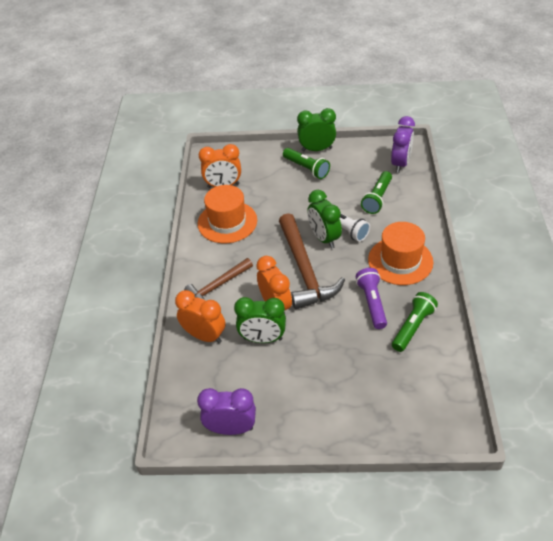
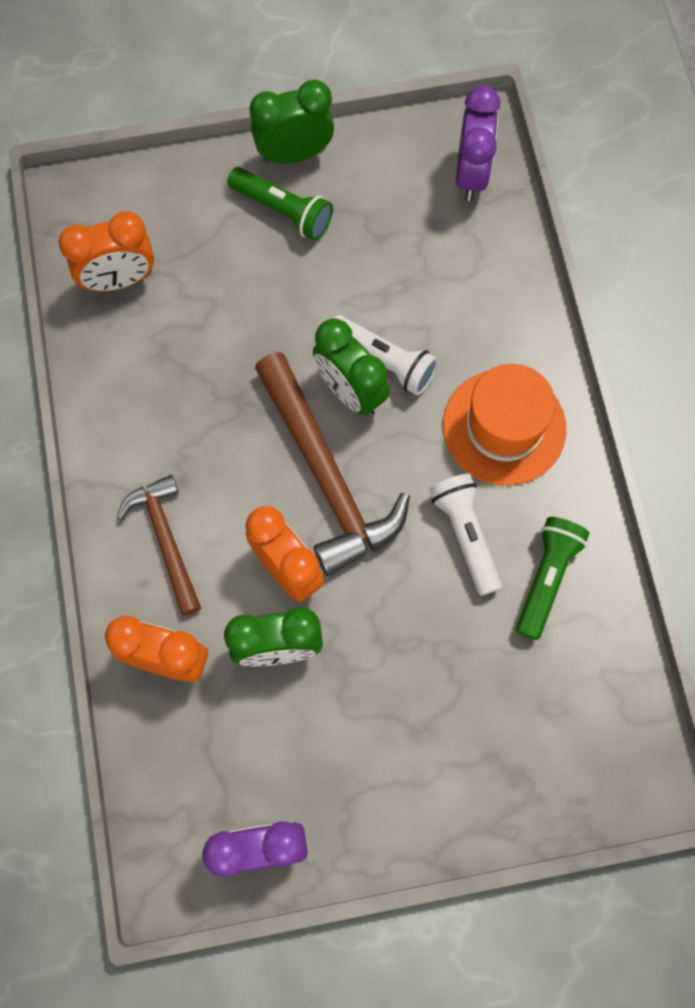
camera: 15 degrees left, 25 degrees up
brown hammer [184,258,253,301] -> brown hammer turned 120 degrees clockwise [117,475,201,616]
orange hat [198,185,257,243] -> none
purple flashlight [356,268,387,329] -> white flashlight [429,474,502,596]
green flashlight [361,171,392,214] -> none

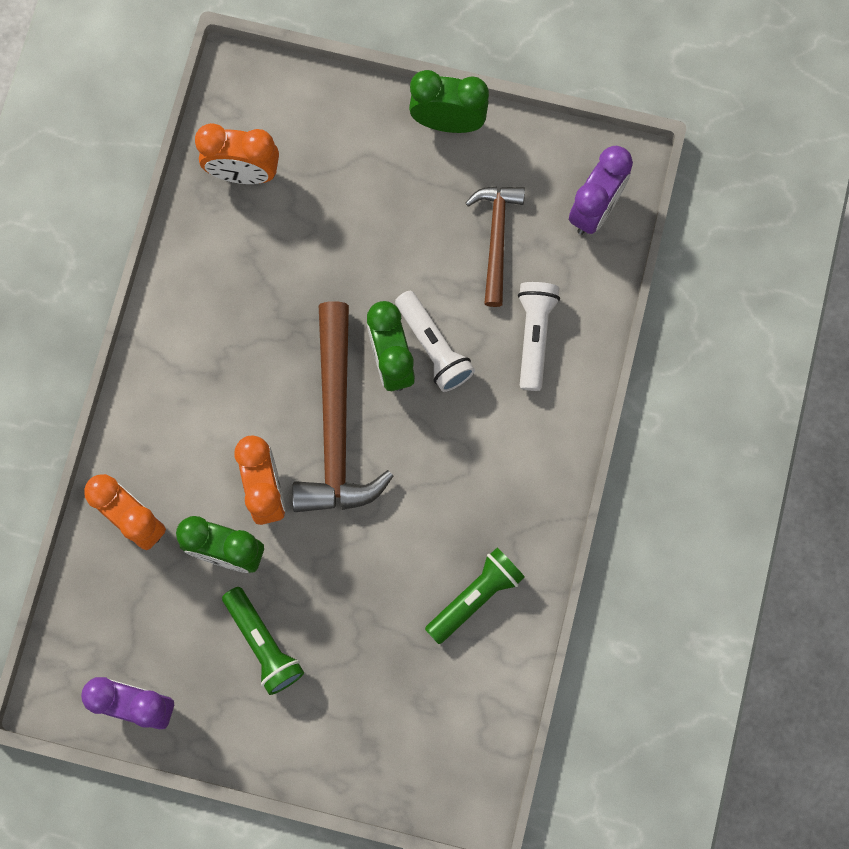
camera: 25 degrees right, 5 degrees up
brown hammer [117,475,201,616] -> brown hammer moved to [466,186,525,307]
green flashlight [227,167,333,240] -> green flashlight moved to [222,587,304,695]
white flashlight [429,474,502,596] -> white flashlight moved to [518,282,560,391]
orange hat [443,364,566,485] -> none

